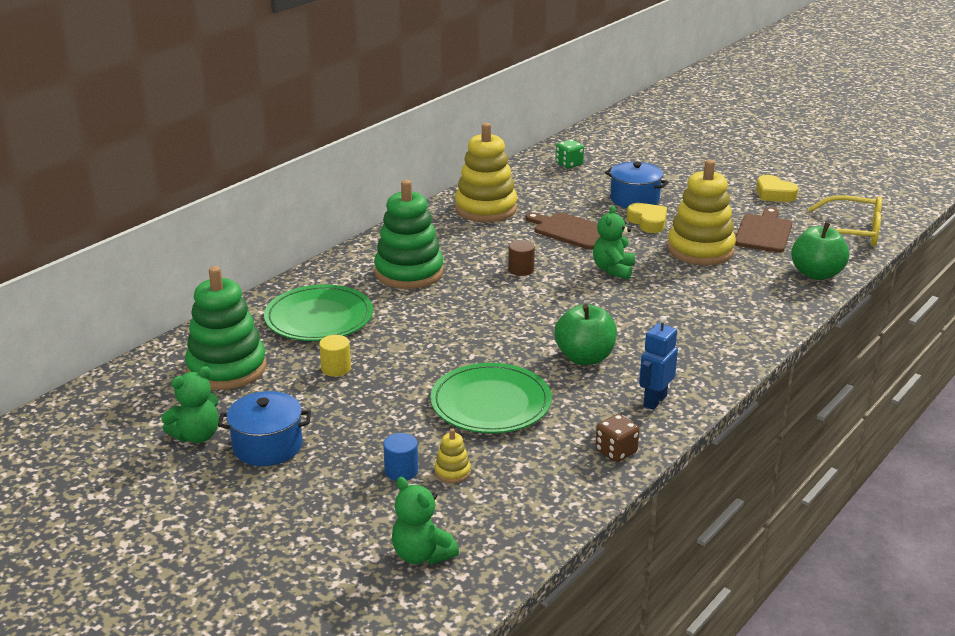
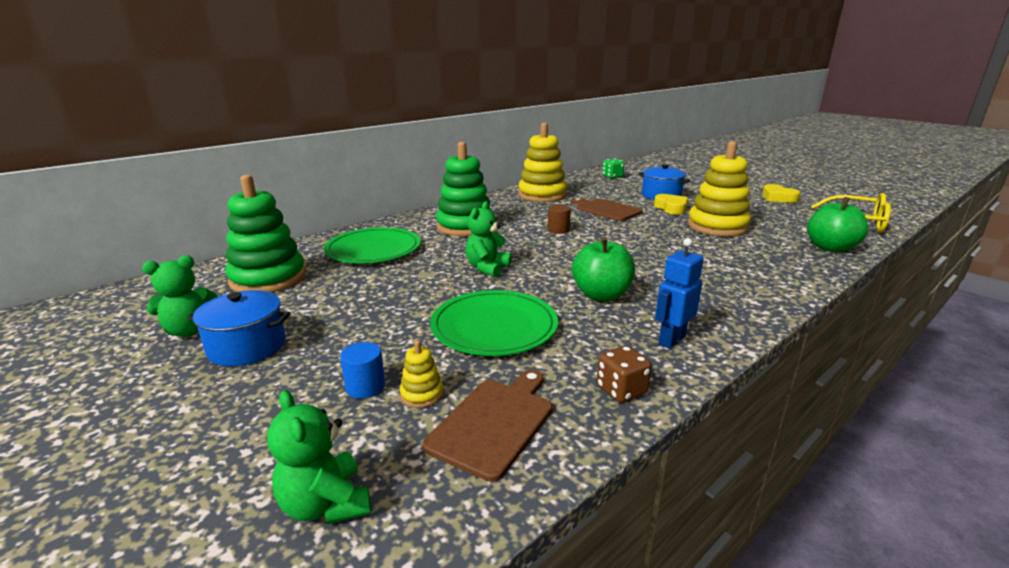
camera: 10 degrees right, 5 degrees down
yellow cylinder [319,335,351,377] -> none
green teddy bear [593,206,635,279] -> green teddy bear moved to [466,201,511,277]
brown cutting board [735,207,792,253] -> brown cutting board moved to [423,370,553,482]

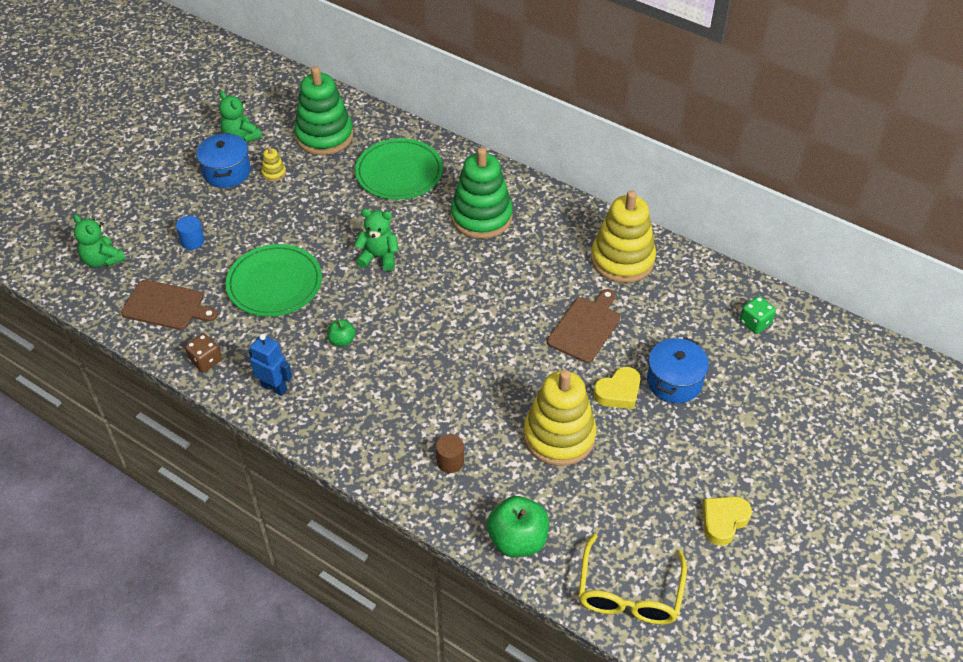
camera: 75 degrees right, 25 degrees up
green teddy bear [267,390,371,524] -> green teddy bear turned 90 degrees counterclockwise [73,214,126,267]
yellow stacking toy [400,340,443,408] -> yellow stacking toy moved to [261,146,286,182]
brown cylinder [548,205,571,234] -> brown cylinder moved to [436,434,464,473]
green apple [572,237,635,301] -> green apple [327,319,356,347], size x0.52

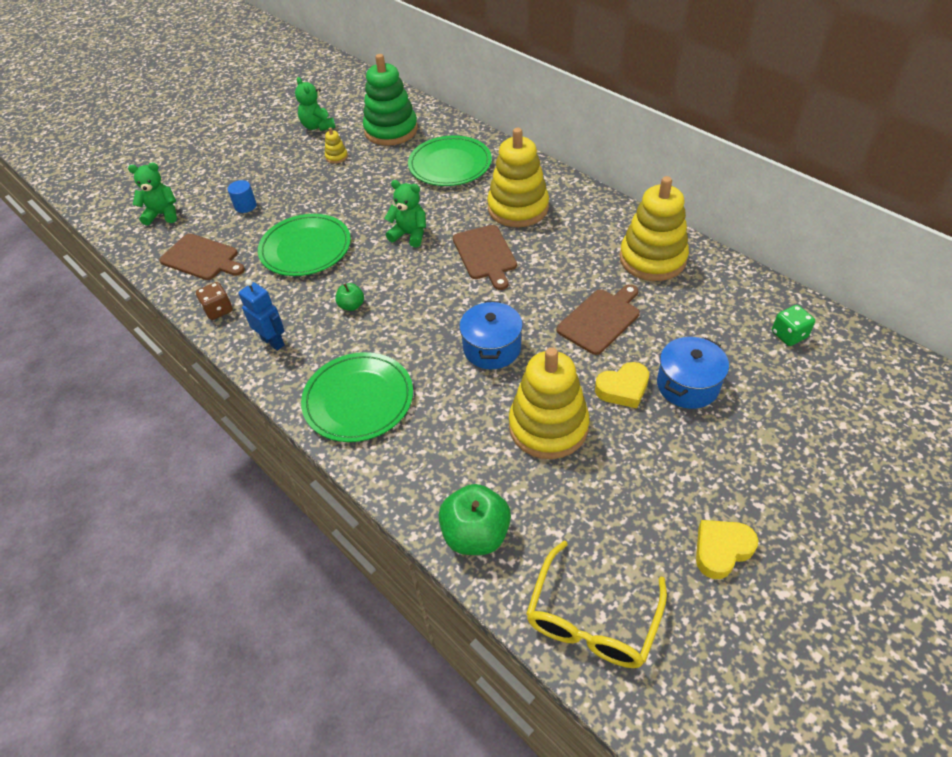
camera: 15 degrees right, 0 degrees up
green teddy bear [73,214,126,267] -> green teddy bear turned 120 degrees clockwise [128,163,177,225]
blue pot [196,133,251,188] -> blue pot moved to [459,301,523,369]
brown cylinder [436,434,464,473] -> none
green stacking toy [451,147,513,239] -> yellow stacking toy [487,128,549,227]
none -> green plate [301,352,413,442]
none -> brown cutting board [453,225,517,290]

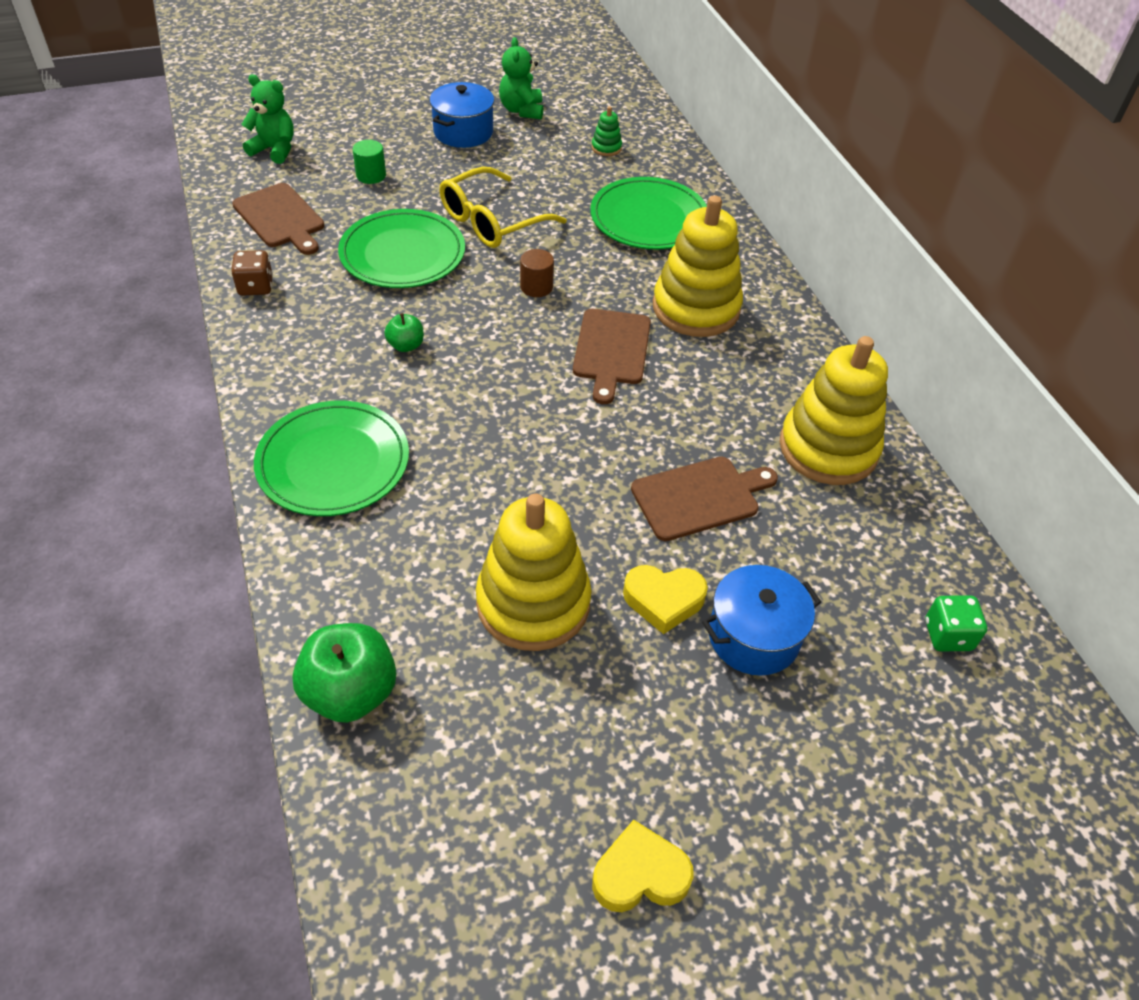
camera: 20 degrees right, 0 degrees up
blue cylinder [228,180,257,213] -> green cylinder [353,140,386,184]
blue robot [238,279,285,351] -> none
yellow stacking toy [325,127,348,164] -> none
green stacking toy [363,54,418,146] -> green stacking toy [591,106,622,156], size x0.41
green teddy bear [385,180,426,247] -> brown cylinder [520,249,554,297]
blue pot [459,301,523,369] -> blue pot moved to [430,82,494,148]
yellow glasses [526,541,667,668] -> yellow glasses moved to [439,167,567,248]

